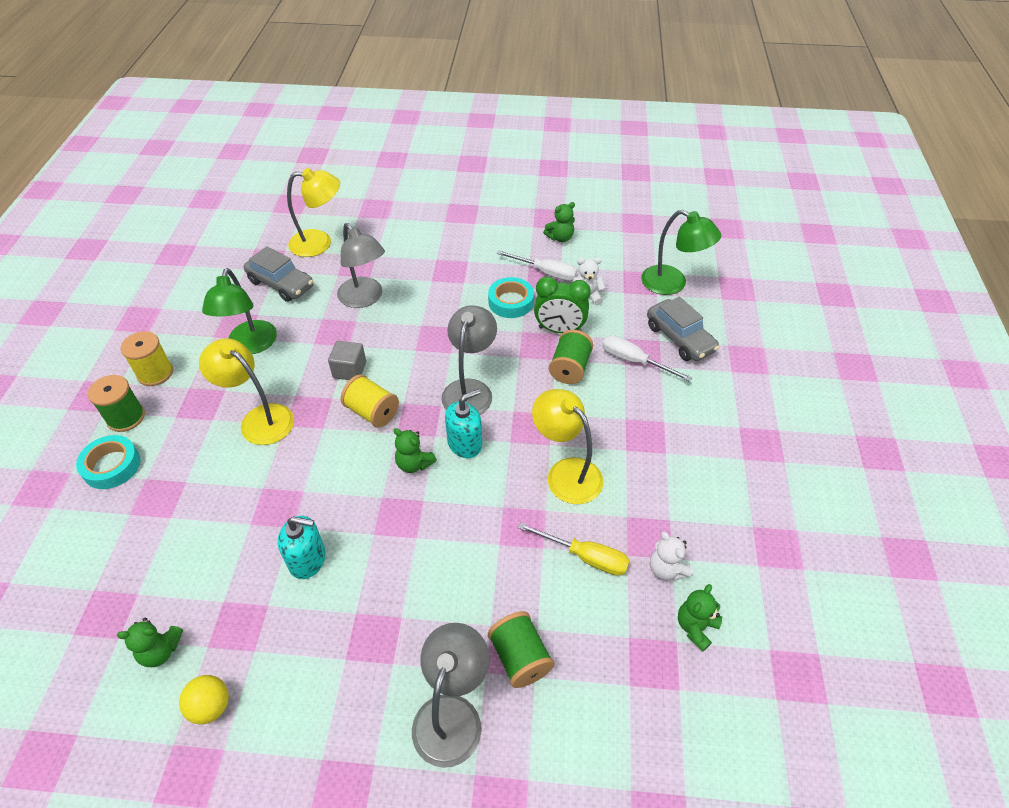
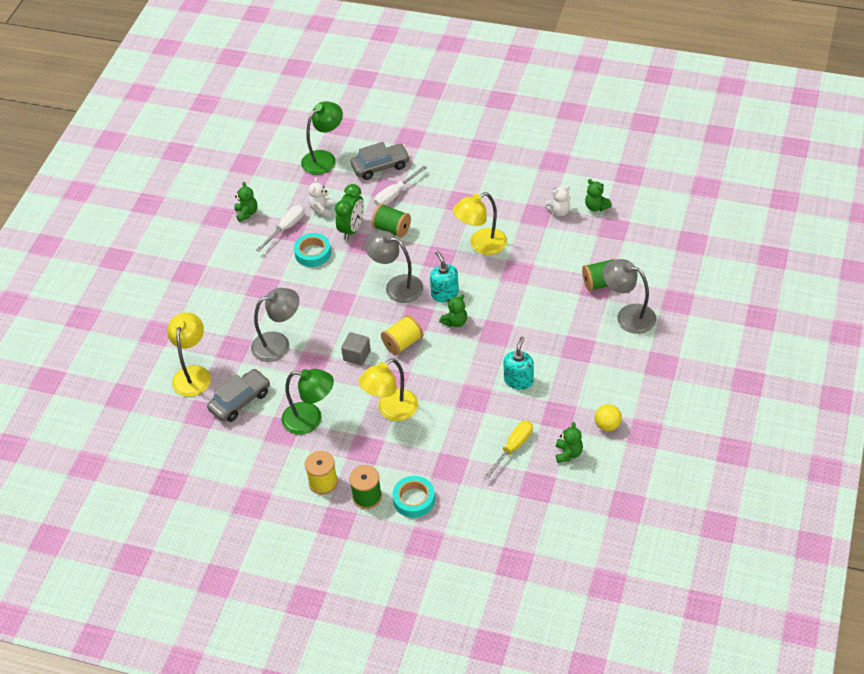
camera: 75 degrees left, 0 degrees up
yellow screwdriver [518,522,630,576] -> yellow screwdriver moved to [483,420,533,480]

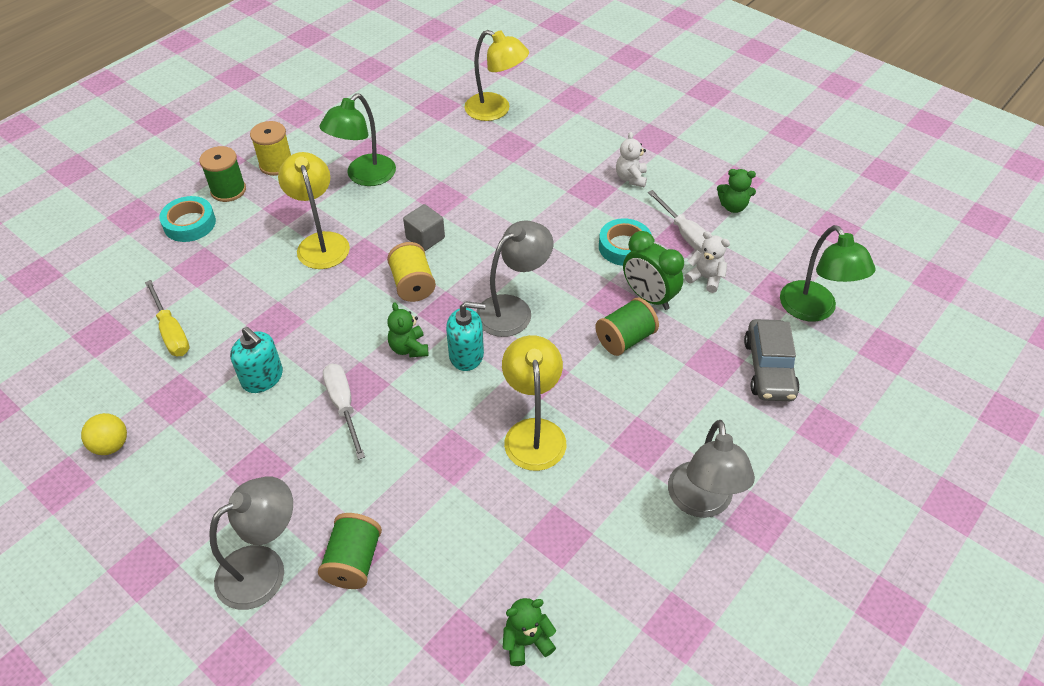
camera: 110 degrees right, 0 degrees up
grey car [207,369,270,422] -> none
grey lamp [251,288,299,362] -> grey lamp moved to [668,420,755,518]
white screwdriver [374,166,427,206] -> white screwdriver moved to [323,364,365,460]
white teddy bear [545,186,571,216] -> white teddy bear moved to [616,132,647,187]
green teddy bear [556,422,583,463] -> none

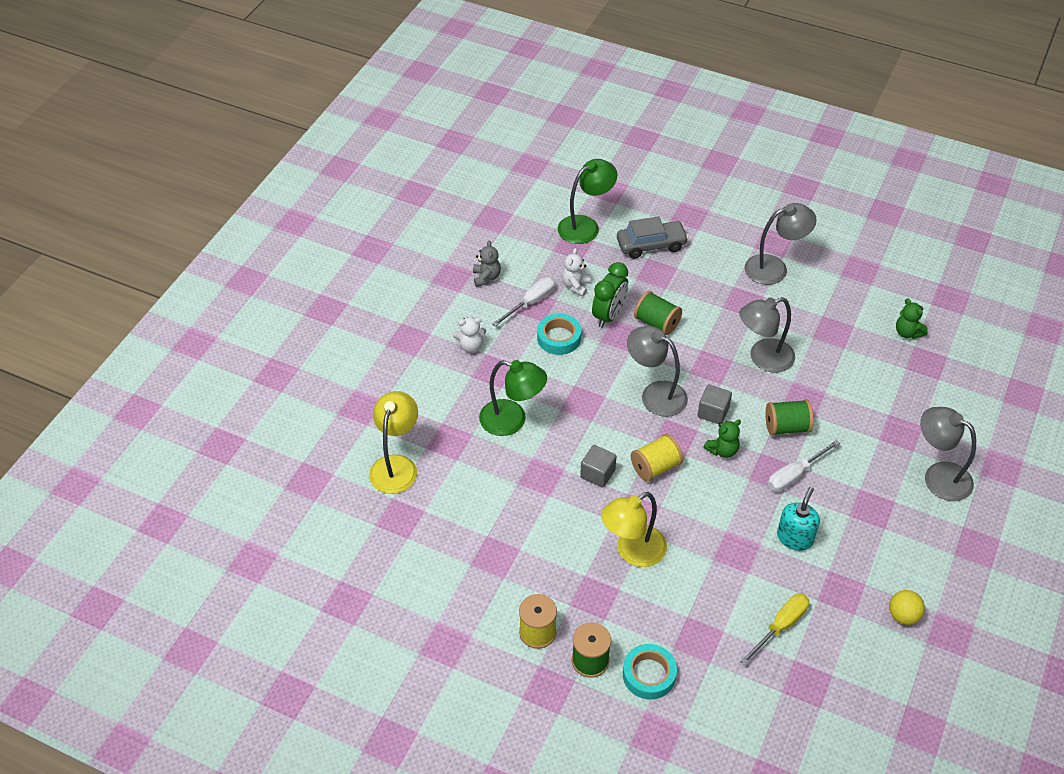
camera: 105 degrees left, 0 degrees up
green spool [318,513,382,589] -> green spool moved to [765,399,814,436]
green lamp [319,93,396,186] -> green lamp moved to [479,360,547,436]
turquoise soap dispenser [446,302,486,371] -> grey cube [697,384,732,424]
yellow lamp [502,335,566,471] -> grey lamp [739,297,795,373]
green teddy bear [717,169,756,213] -> grey teddy bear [473,240,501,287]

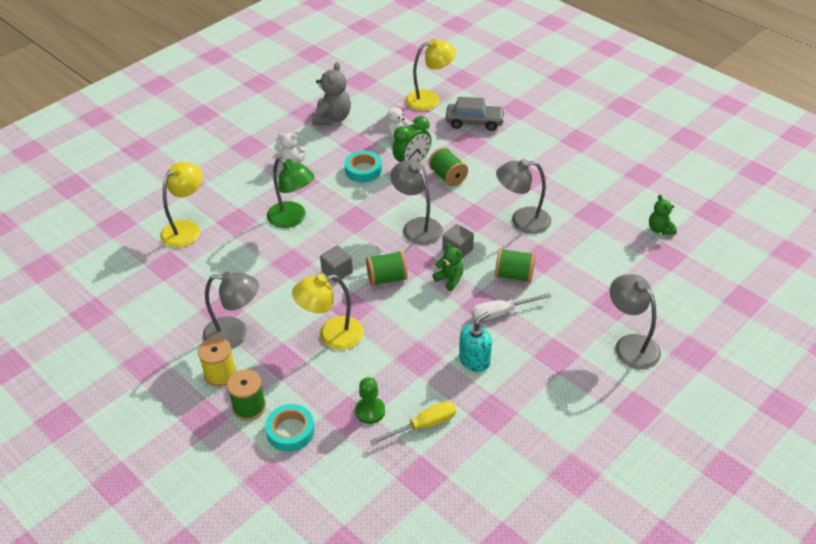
camera: 20 degrees right, 5 degrees down
grey teddy bear [473,240,501,287] -> grey teddy bear [312,62,351,125], size x1.66
white screwdriver [492,277,555,327] -> none
green lamp [558,159,617,244] -> yellow lamp [405,39,456,111]
yellow spool [631,434,684,482] -> green spool [366,251,407,286]
green teddy bear [704,419,741,458] -> green teddy bear turned 120 degrees counterclockwise [433,243,464,291]
grey lamp [745,203,817,285] -> grey lamp moved to [203,272,259,349]
yellow ball [889,590,925,625] -> none
none -> green pawn [355,377,385,424]

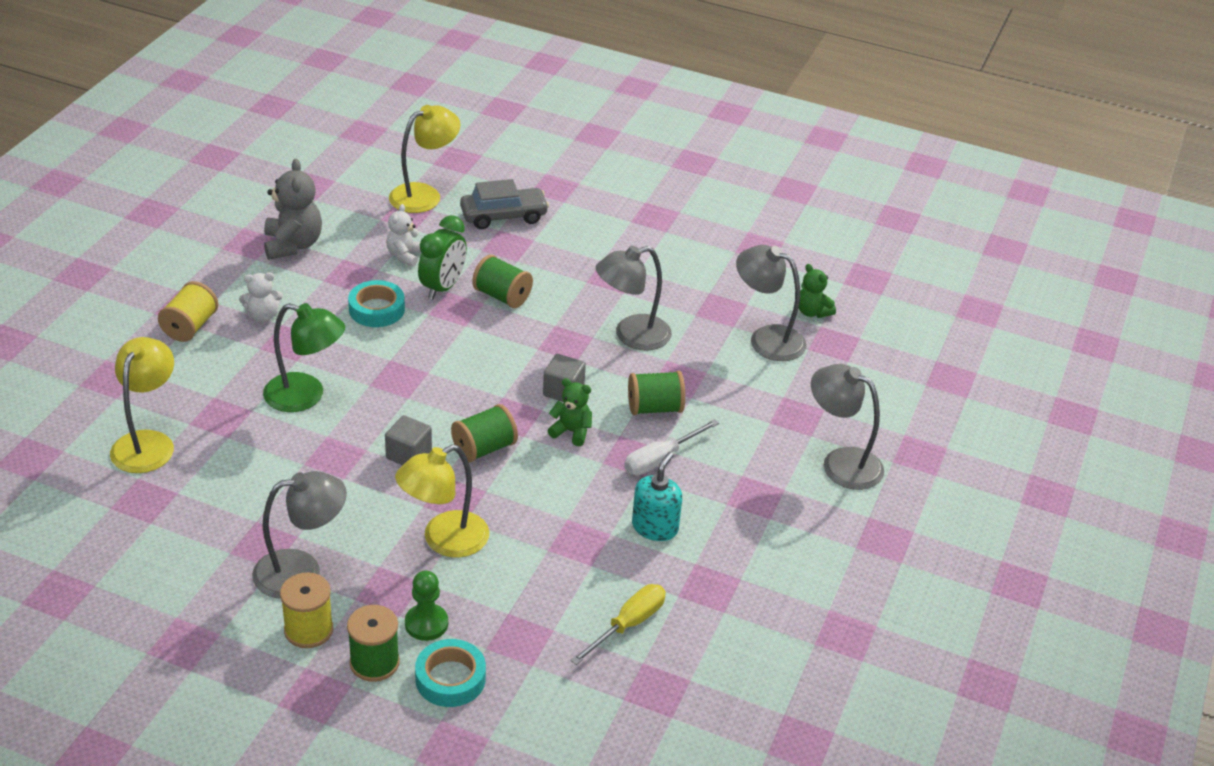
camera: 25 degrees left, 5 degrees down
green pawn [355,377,385,424] -> green pawn moved to [405,571,448,641]
grey lamp [391,160,443,245] -> grey lamp moved to [736,245,807,361]
none -> yellow spool [158,281,218,342]

